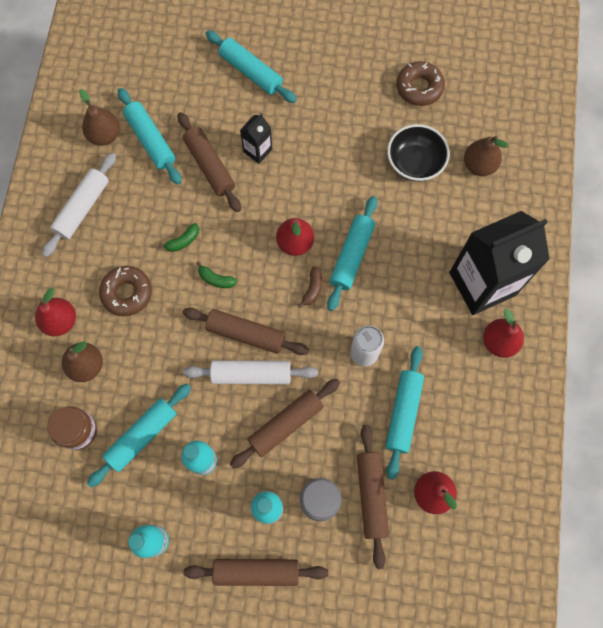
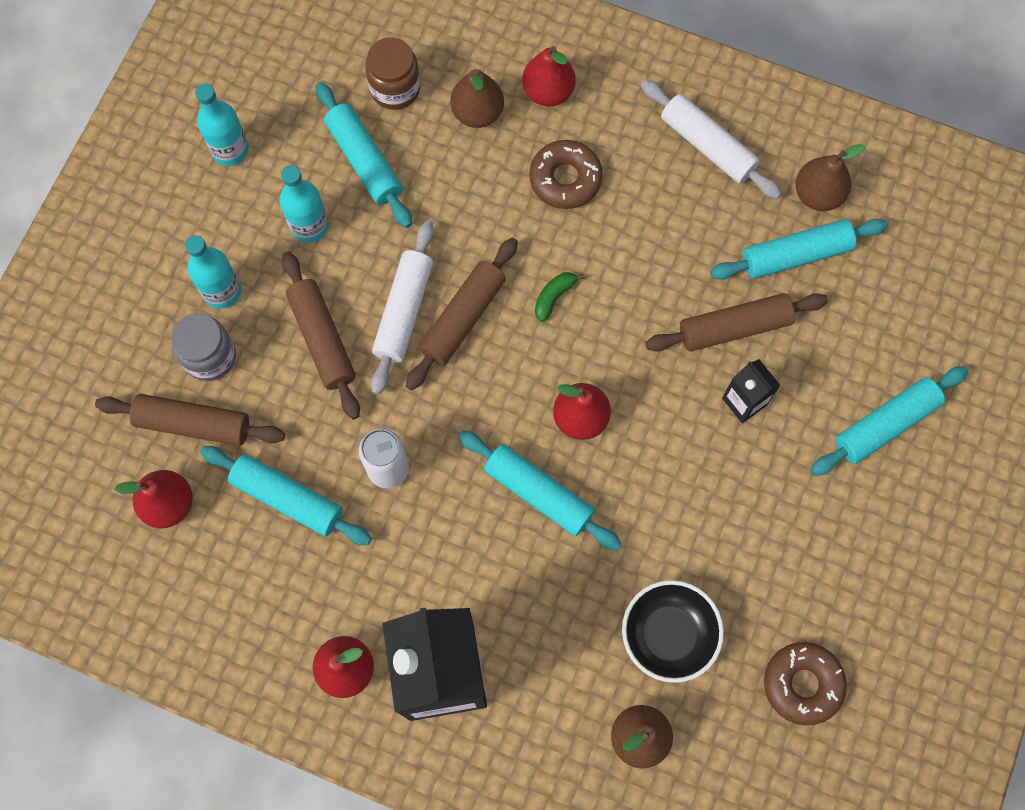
camera: 105 degrees right, 0 degrees up
green banana [159,223,199,252] -> none
brown rolling pin [184,559,328,586] -> none
brown banana [298,266,322,308] -> none

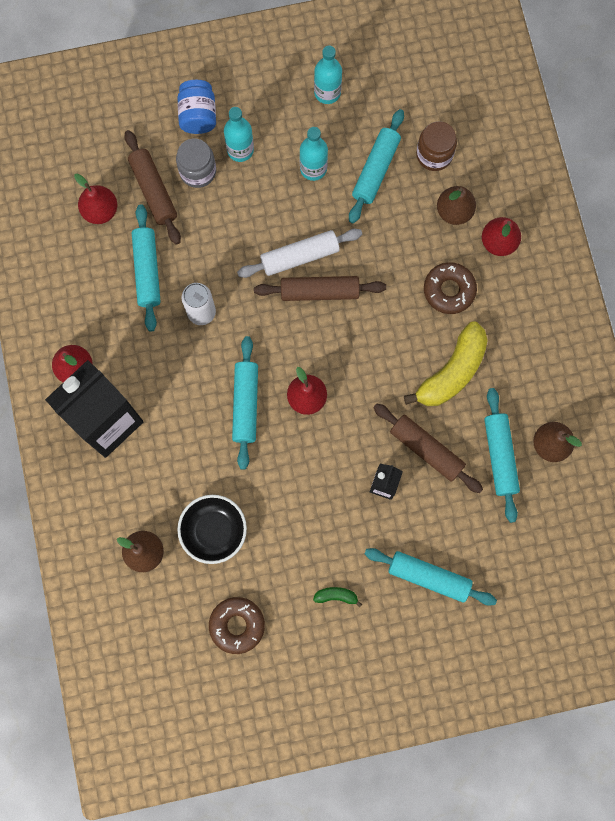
camera: 55 degrees right, 5 degrees up
brown rolling pin [282,251,360,419] -> none
green banana [535,272,584,322] -> green banana moved to [313,587,362,607]
white rolling pin [641,80,782,199] -> none
turquoise rolling pin [710,219,888,280] -> turquoise rolling pin turned 45 degrees clockwise [484,388,520,523]
none -> blue jar [177,80,216,134]
none -> yellow banana [404,321,488,406]

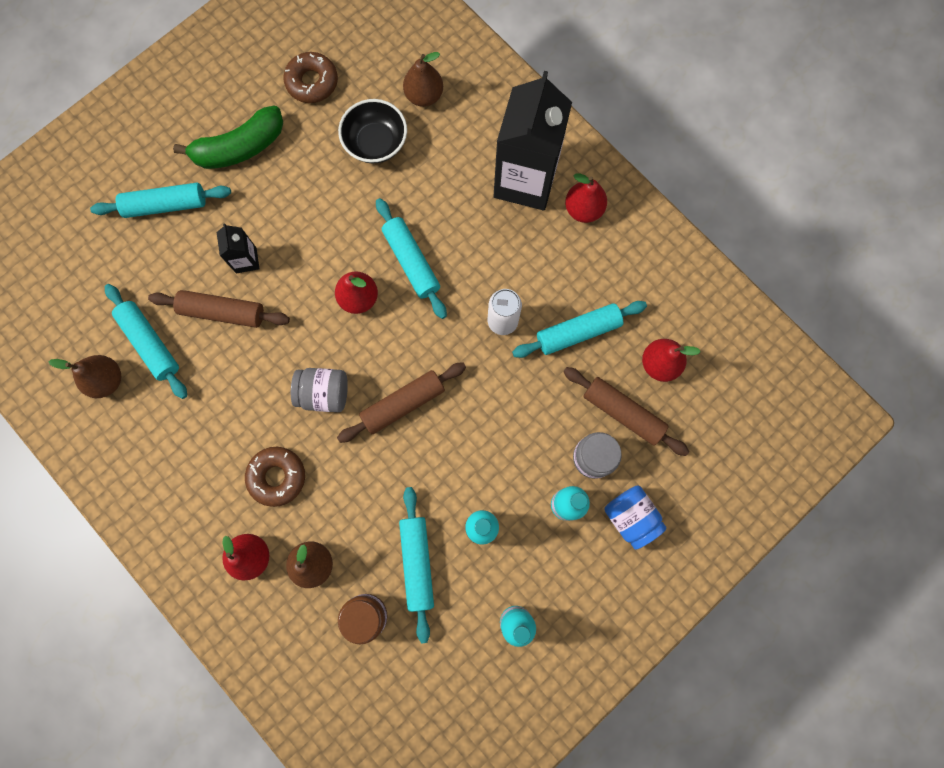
camera: 150 degrees right, 0 degrees up
turquoise rolling pin [132,204,161,332] -> turquoise rolling pin turned 75 degrees counterclockwise [512,301,647,358]
white rolling pin [237,229,362,278] -> none
green banana [313,587,362,607] -> green banana [173,106,283,169], size x2.33
yellow banana [404,321,488,406] -> none
none -> grey jar [291,368,348,412]

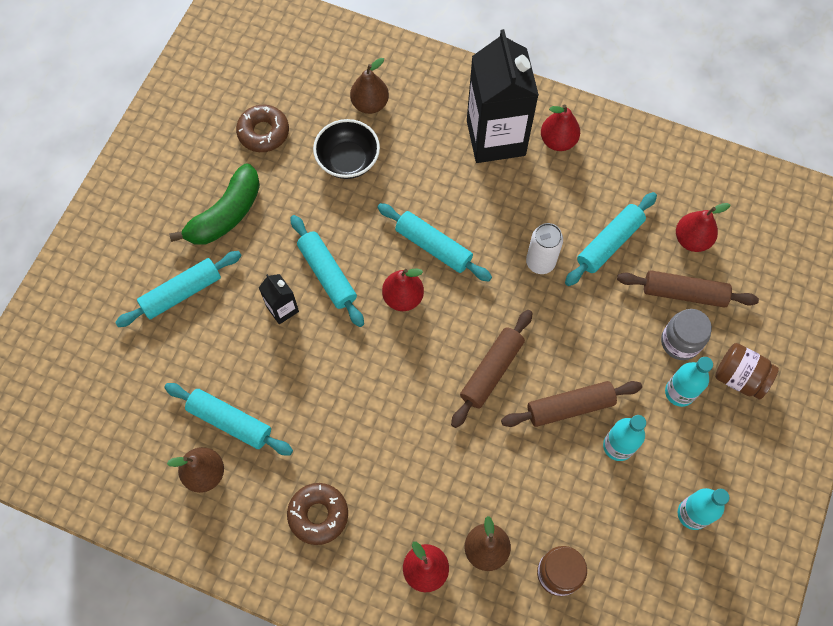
camera: 25 degrees left, 10 degrees down
brown rolling pin [148,290,290,328] -> brown rolling pin moved to [501,381,642,427]
brown donut [245,447,305,507] -> brown donut moved to [287,483,348,545]
grey jar [291,368,348,412] -> none
turquoise rolling pin [399,487,434,643] -> turquoise rolling pin moved to [291,215,364,327]
blue jar [604,485,667,550] -> brown jar [715,343,779,399]

